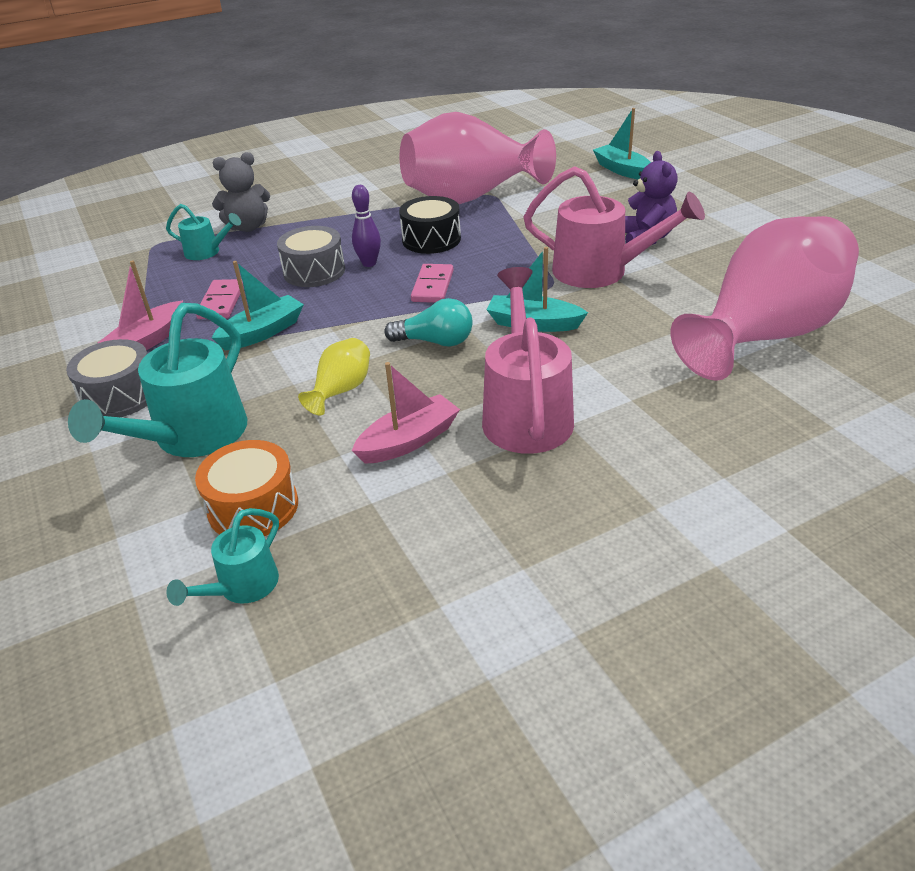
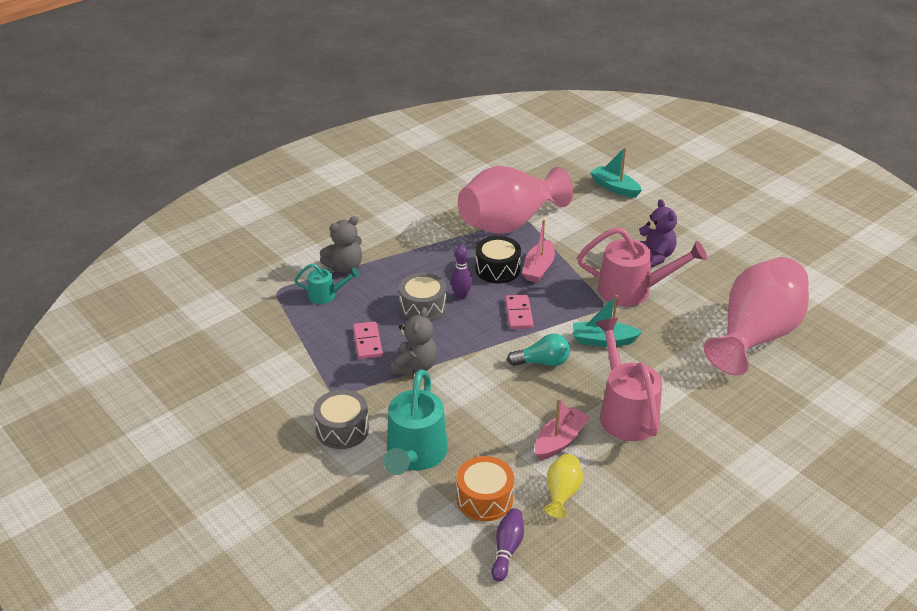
camera: 15 degrees left, 0 degrees up
pink boat [98,260,183,350] -> pink boat moved to [522,220,555,283]
turquoise watering can [166,508,279,606] -> purple bowling pin [491,508,524,582]
turquoise boat [212,261,304,350] -> grey teddy bear [391,307,437,375]
yellow vase [298,338,370,416] -> yellow vase moved to [544,454,583,518]

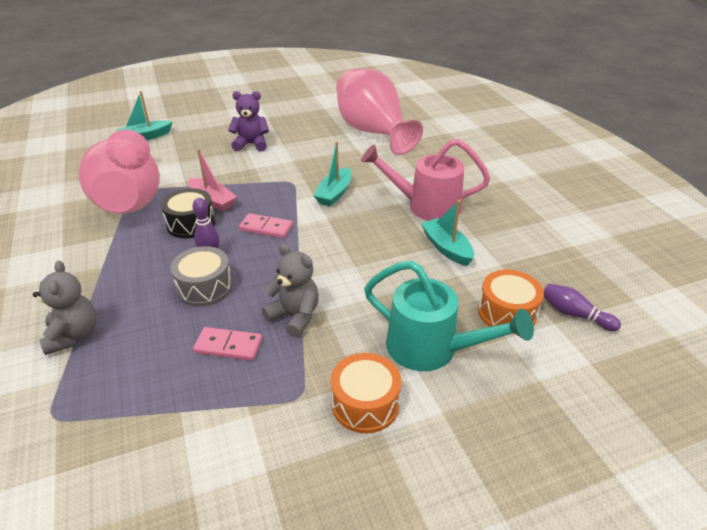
camera: 70 degrees left, 0 degrees up
turquoise watering can [294,263,360,304] -> none
grey drum [314,389,369,449] -> orange drum [331,353,401,433]
turquoise light bulb [507,333,570,366] -> none
pink boat [535,398,590,460] -> turquoise boat [421,200,474,266]
yellow vase [544,454,583,518] -> none
pink watering can [577,227,707,306] -> none

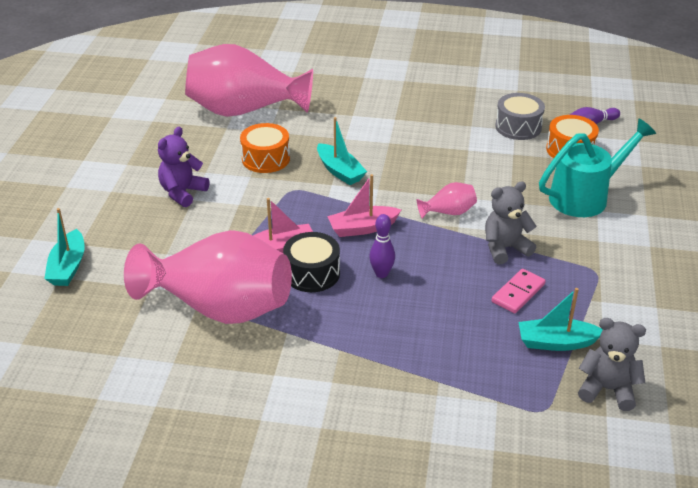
camera: 60 degrees left, 0 degrees up
grey teddy bear [33,260,97,355] -> grey teddy bear moved to [578,318,646,411]
grey drum [170,246,233,307] -> grey drum moved to [495,93,545,140]
pink domino [239,213,293,238] -> pink boat [327,174,401,237]
orange drum [331,353,401,433] -> orange drum moved to [240,123,290,173]
pink watering can [361,139,490,221] -> none
turquoise boat [421,200,474,266] -> turquoise boat moved to [519,288,603,351]
none -> pink vase [417,182,477,219]

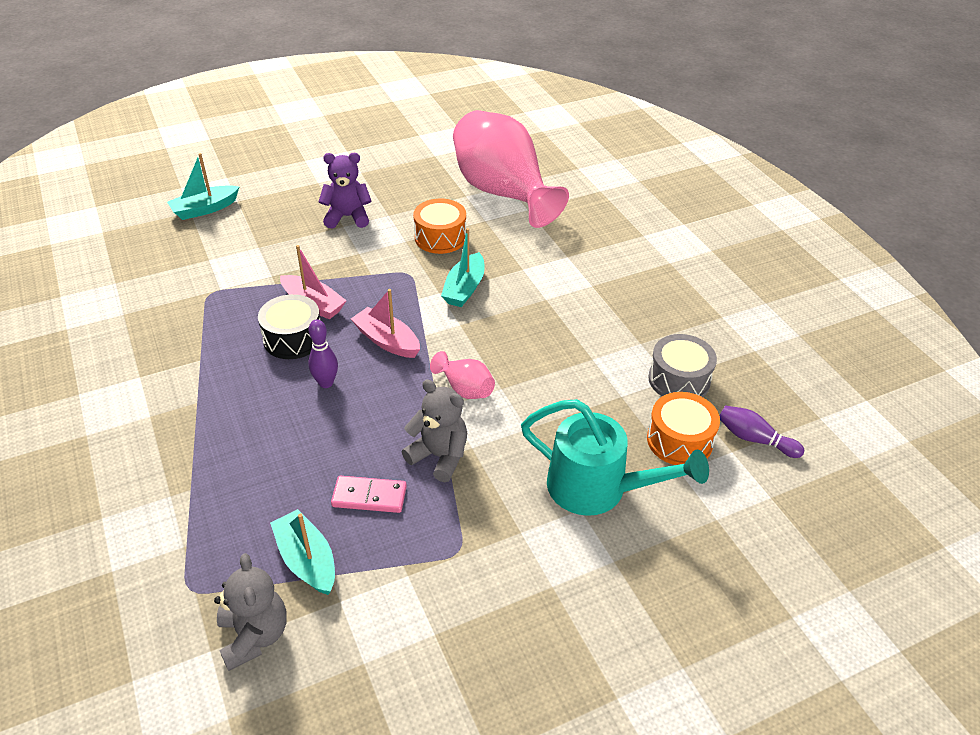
camera: 55 degrees right, 5 degrees up
pink vase [124,230,292,324] -> none

